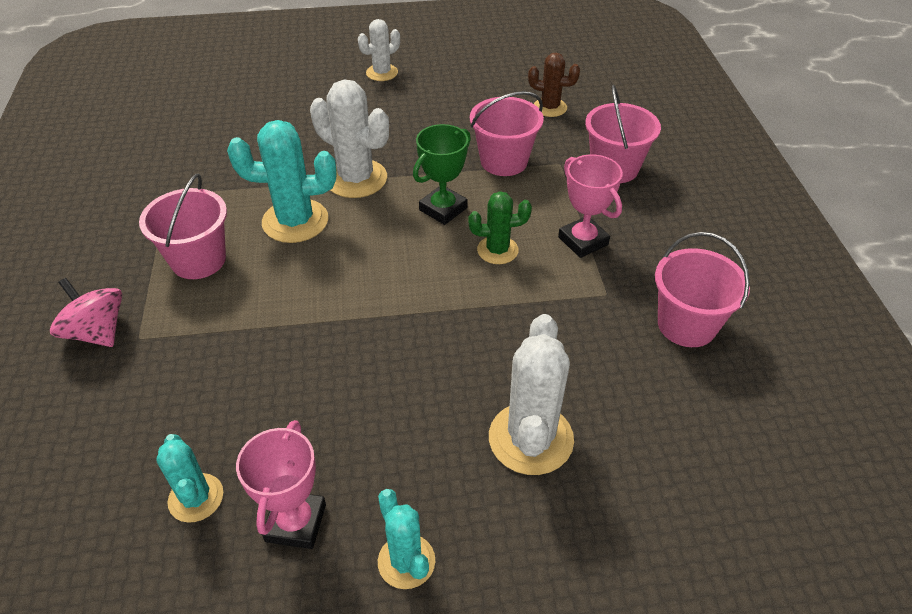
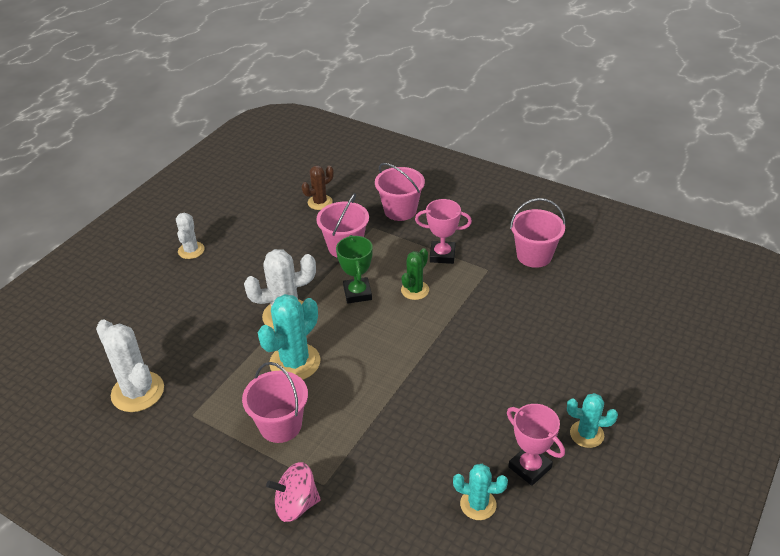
camera: 50 degrees left, 5 degrees down
white cactus [489,314,574,475] -> white cactus moved to [96,320,164,412]

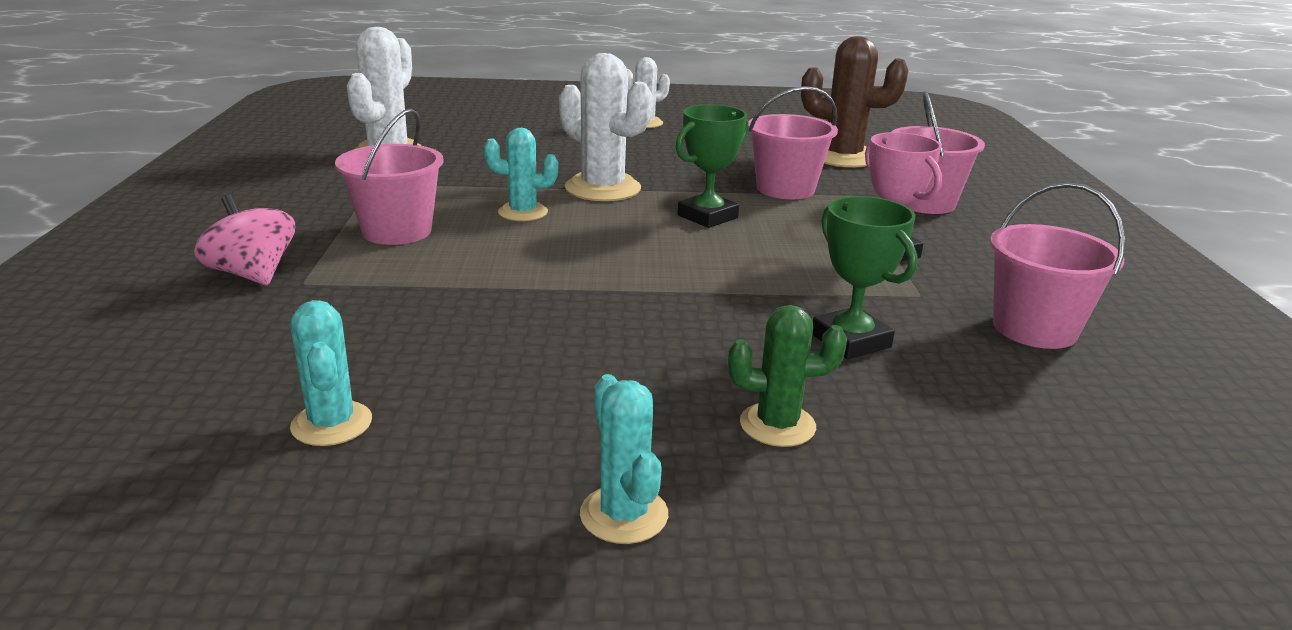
camera: 55 degrees right, 15 degrees down
turquoise cactus [258,294,321,380] -> turquoise cactus [484,128,558,221], size x0.60
brown cactus [302,165,334,210] -> brown cactus [801,36,908,168], size x1.66
green cactus [401,248,429,300] -> green cactus moved to [728,305,847,447]
pink trophy [507,404,565,486] -> none
none -> green trophy [812,196,917,359]

